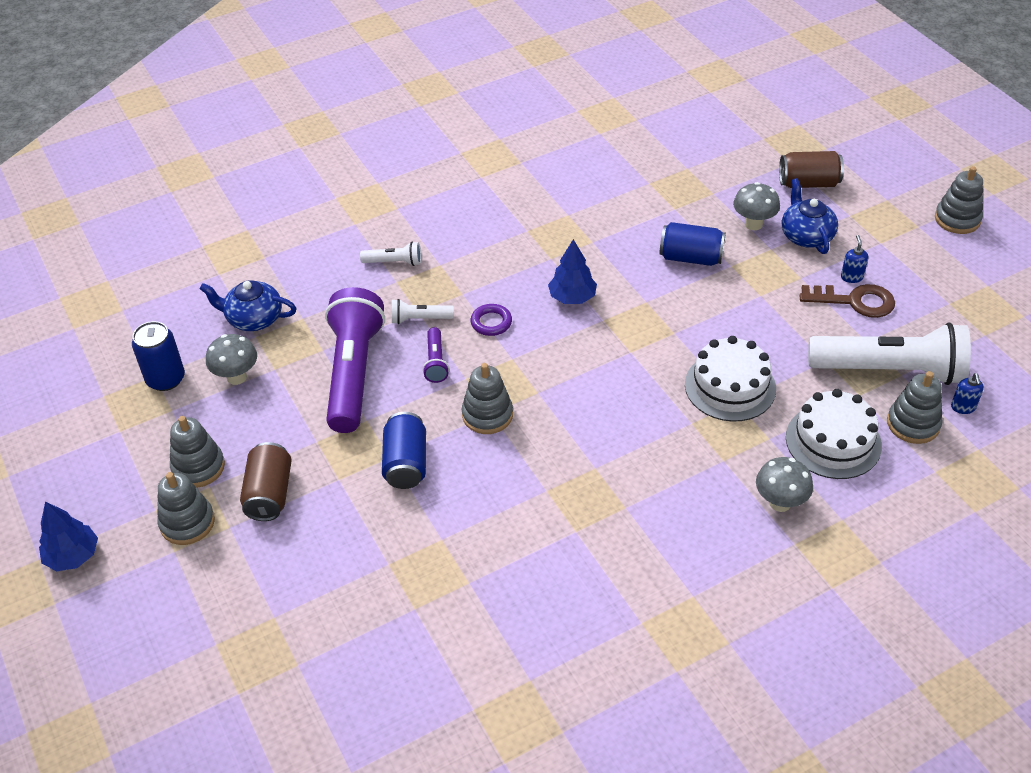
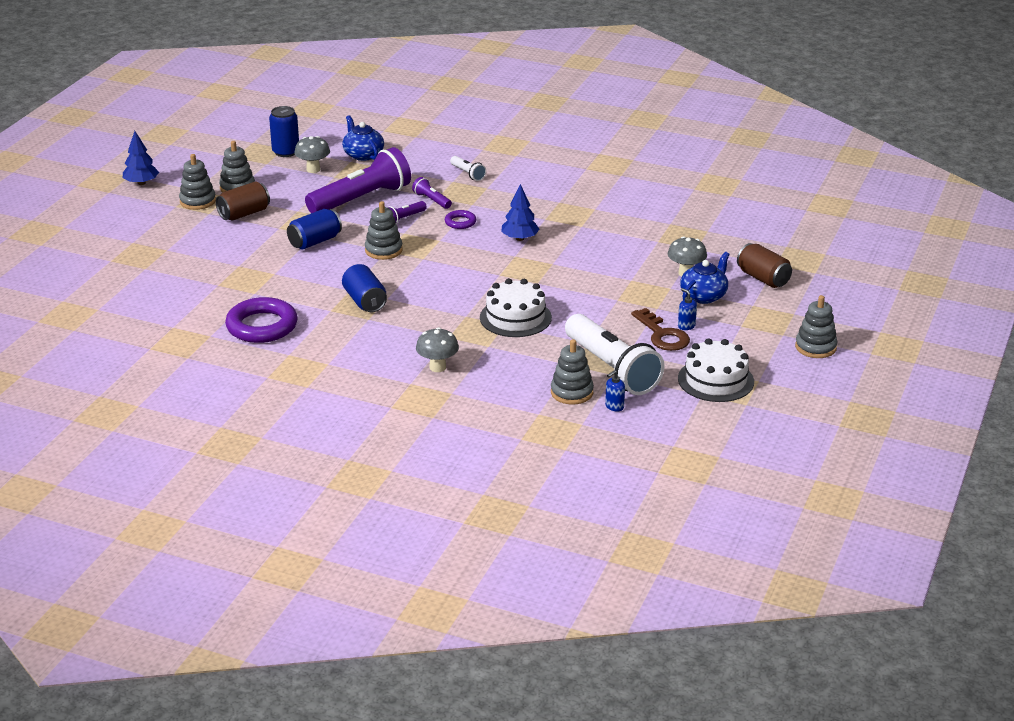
camera: 50 degrees right, 15 degrees down
white flashlight [392,299,454,324] -> purple flashlight [412,177,452,209]
blue can [659,222,726,266] -> blue can moved to [342,264,387,312]
white cake [786,389,882,479] -> white cake moved to [678,338,754,402]
blue soap dispenser [841,235,868,283] -> blue soap dispenser turned 90 degrees counterclockwise [678,288,697,330]
none -> purple ring [225,297,298,343]

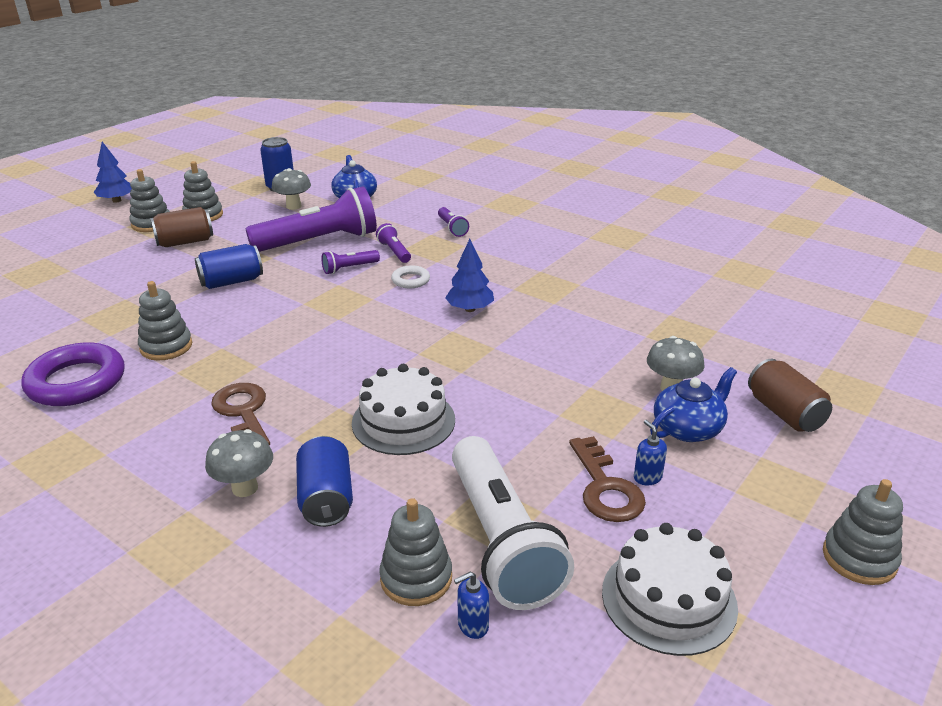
camera: 15 degrees right, 0 degrees up
blue can [342,264,387,312] -> blue can moved to [296,436,353,527]
grey stacking toy [365,201,403,260] -> grey stacking toy moved to [138,281,192,360]
purple ring [445,210,476,229] -> white ring [391,265,430,288]
white flashlight [450,156,486,181] -> purple flashlight [438,207,469,237]
none -> brown key [211,383,270,446]

